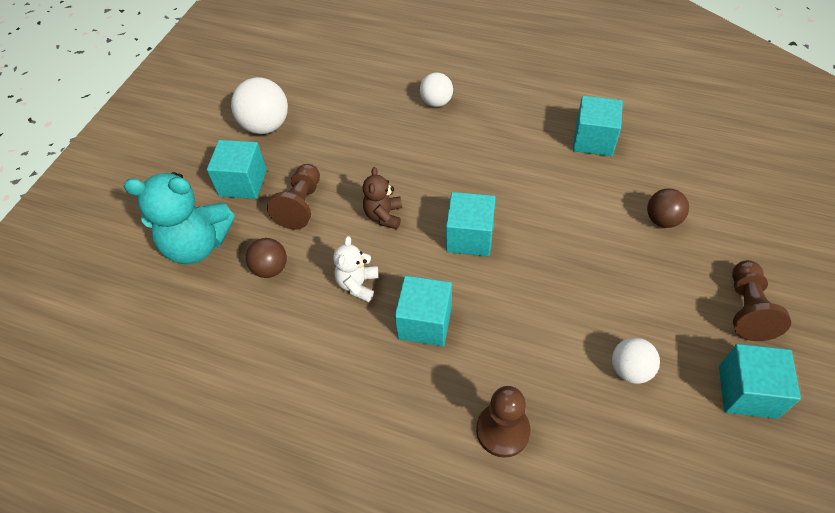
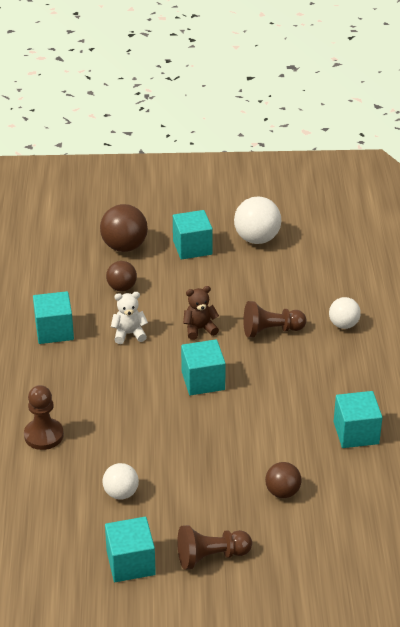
camera: 65 degrees right, 15 degrees down
turquoise teddy bear [124,172,235,264] -> brown ball [100,204,148,252]
brown pawn [267,164,320,230] -> brown pawn moved to [243,301,306,338]
turquoise cube [395,276,452,346] -> turquoise cube moved to [33,291,74,344]

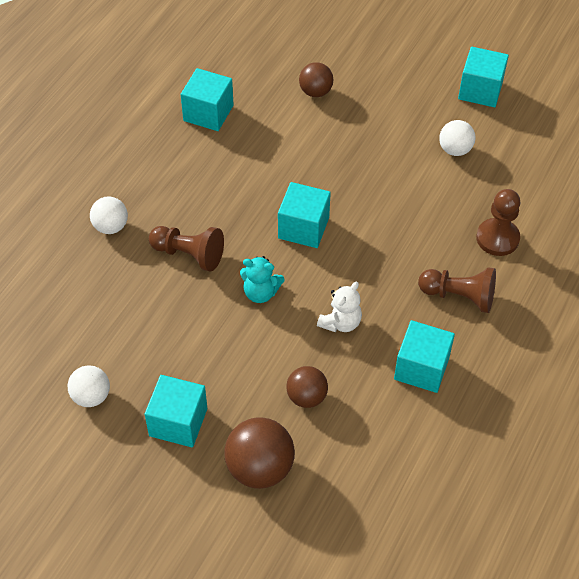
camera: 150 degrees left, 15 degrees up
white teddy bear [111,292,148,344] -> white teddy bear turned 75 degrees counterclockwise [317,282,362,332]
brown pawn [177,525,252,570] -> brown pawn moved to [418,267,496,313]
brown teddy bear [183,286,219,340] -> turquoise teddy bear [240,256,285,303]
white ball [234,196,281,244] -> white ball [68,365,110,407], size x0.62

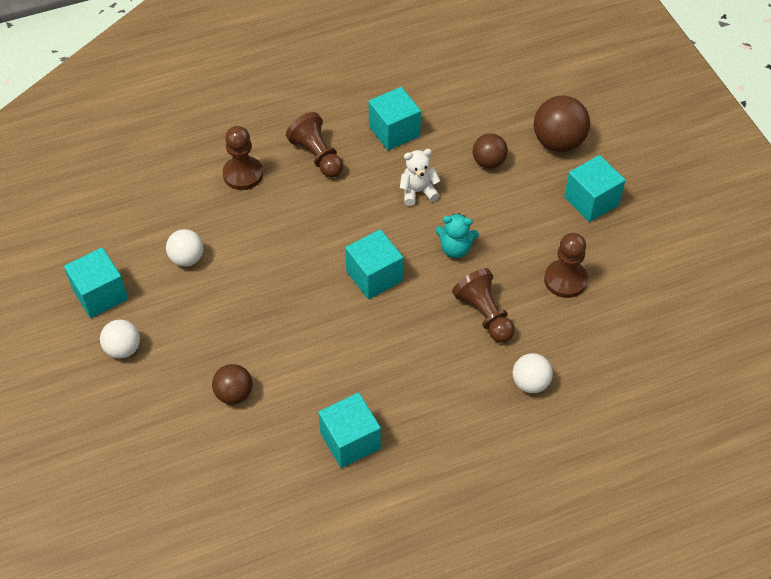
camera: 140 degrees left, 0 degrees up
white ball [68,365,110,407] -> white ball moved to [100,319,140,359]
turquoise teddy bear [240,256,285,303] -> turquoise teddy bear turned 135 degrees clockwise [436,213,479,258]
none -> brown pawn [544,233,588,298]

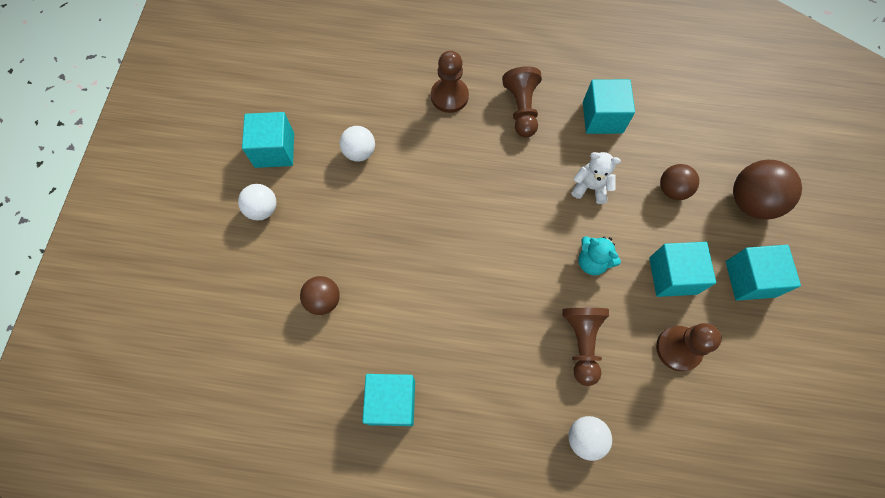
camera: 30 degrees right, 15 degrees up
turquoise cube [345,229,403,299] -> turquoise cube moved to [649,242,716,297]

